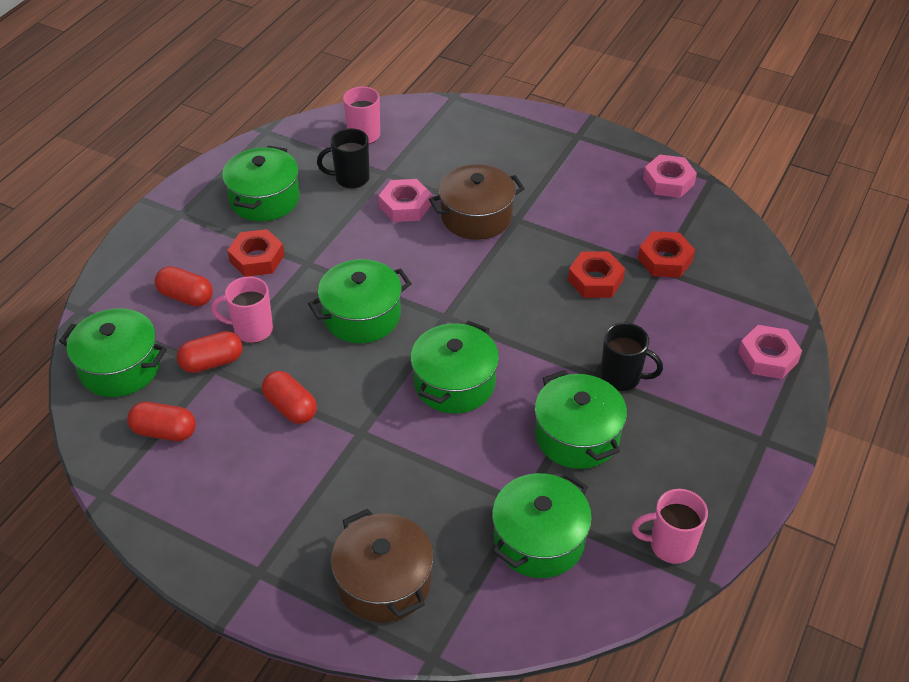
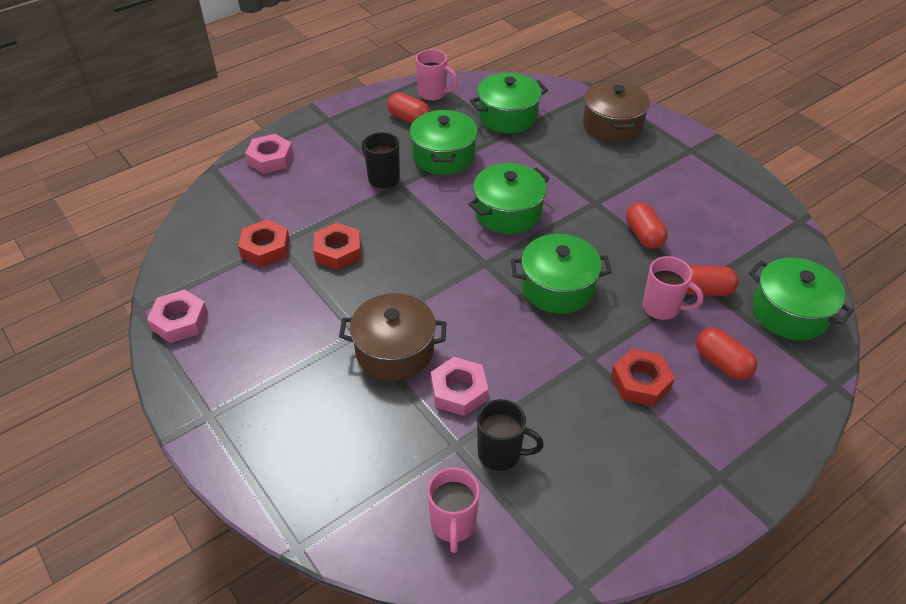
camera: 155 degrees left, 0 degrees up
red capsule [127,402,196,441] -> red capsule moved to [387,92,430,124]
green pot [222,146,300,221] -> none

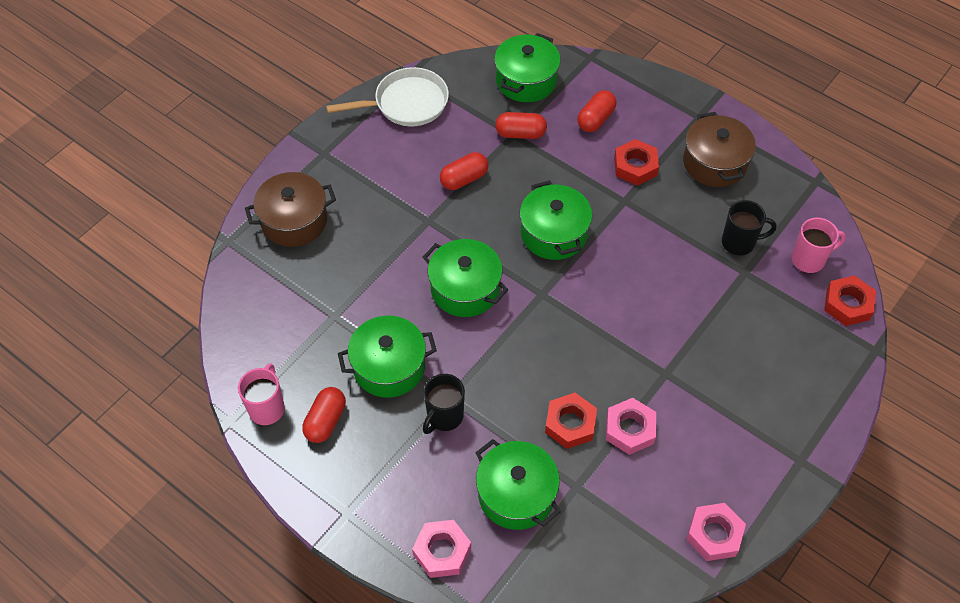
camera: 105 degrees left, 10 degrees up
red nut [238,220,290,267] -> red nut moved to [824,275,876,326]
brown pot [339,293,447,381] -> brown pot moved to [683,112,756,187]
pink nut [431,357,488,416] -> pink nut moved to [606,398,656,455]
green pot [470,73,548,133] -> green pot moved to [475,439,561,530]
black mug [477,399,544,471] -> black mug turned 90 degrees clockwise [722,200,777,255]
pink mug [643,256,703,320] -> none
red capsule [686,265,739,296] -> red capsule turned 75 degrees counterclockwise [495,112,547,139]
none -> white pan [326,67,449,126]

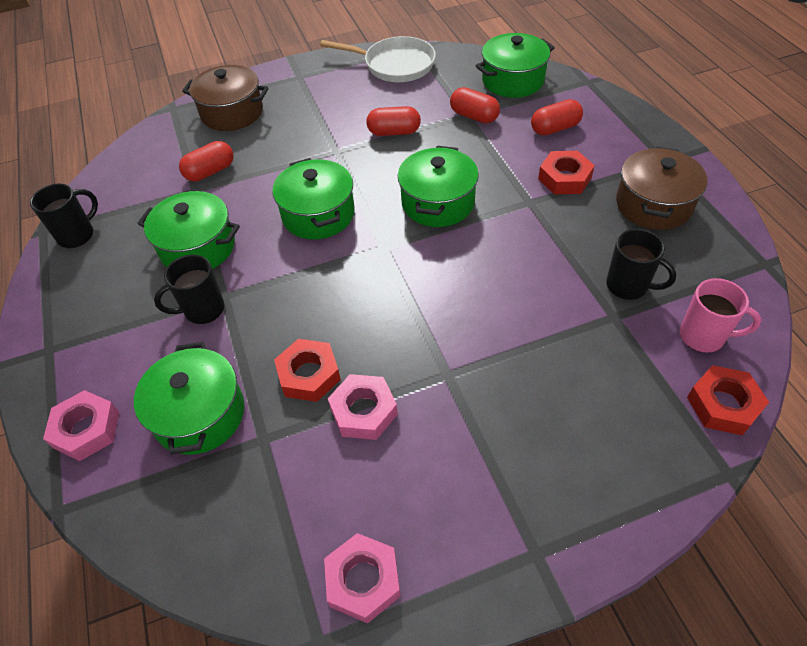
camera: 35 degrees right, 5 degrees down
pink mug [238,363,285,425] -> black mug [30,184,98,248]
red capsule [302,387,346,443] -> red capsule moved to [179,141,234,182]

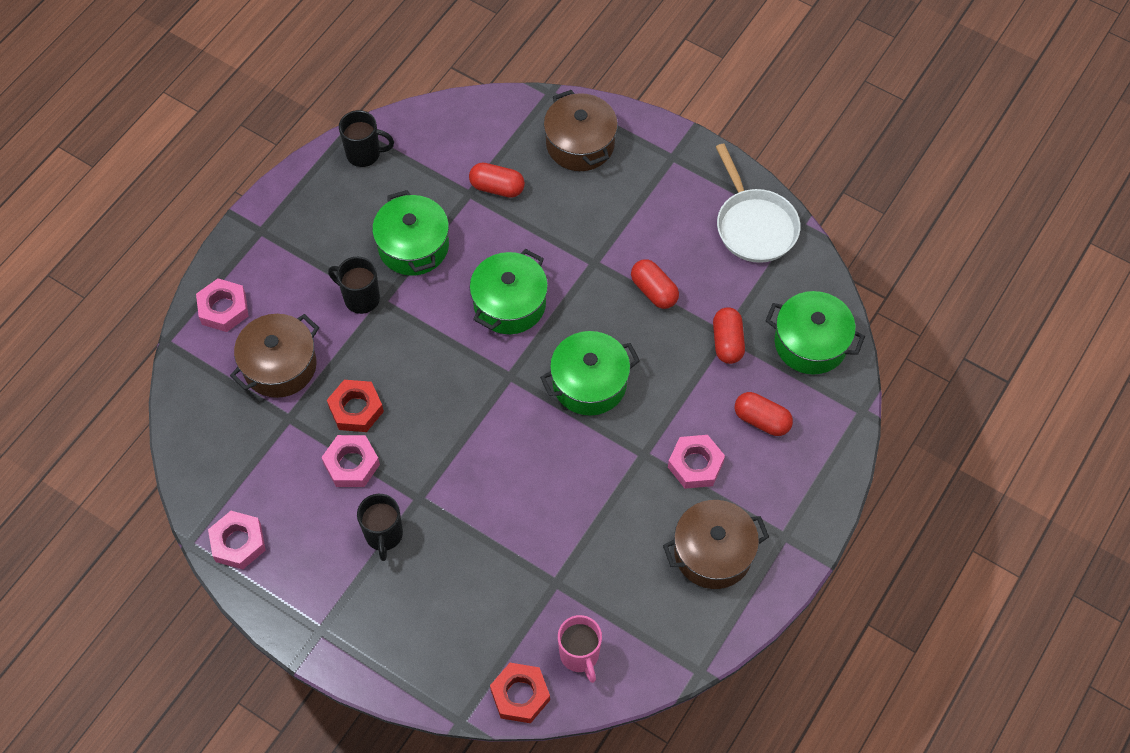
camera: 50 degrees right, 10 degrees up
green pot [134,342,245,455] -> brown pot [230,314,319,398]
red nut [538,151,595,194] -> pink nut [668,435,725,489]
black mug [606,229,676,300] -> black mug moved to [357,494,403,561]

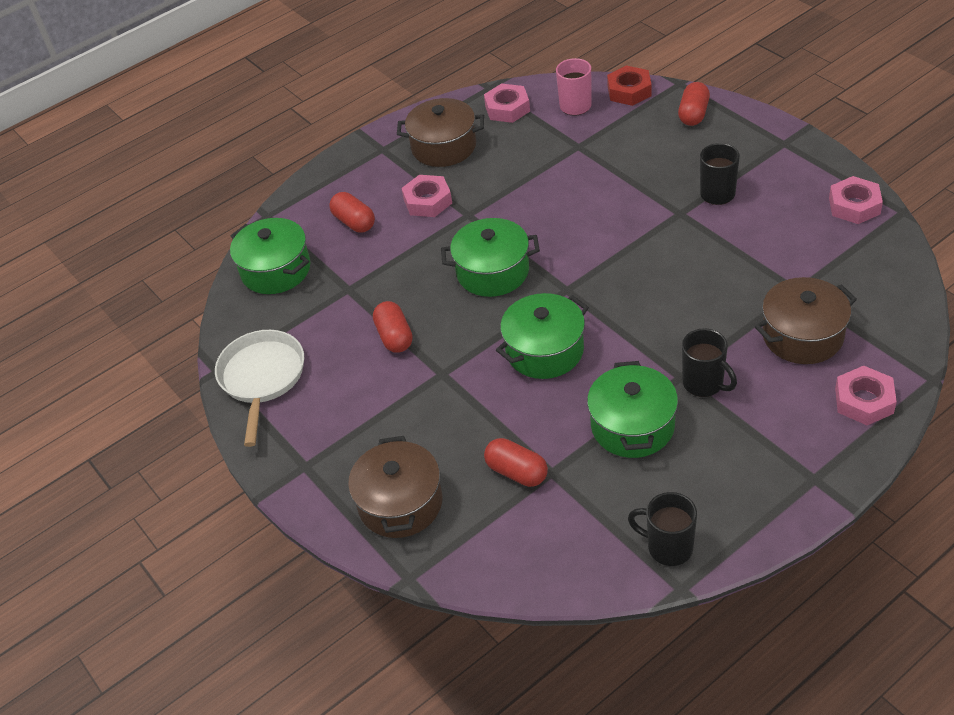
camera: 155 degrees left, 15 degrees down
pink nut [321,435,380,487] -> pink nut moved to [484,83,530,123]
red nut [327,380,384,432] -> none
red capsule [713,307,745,364] -> red capsule moved to [678,82,710,126]

